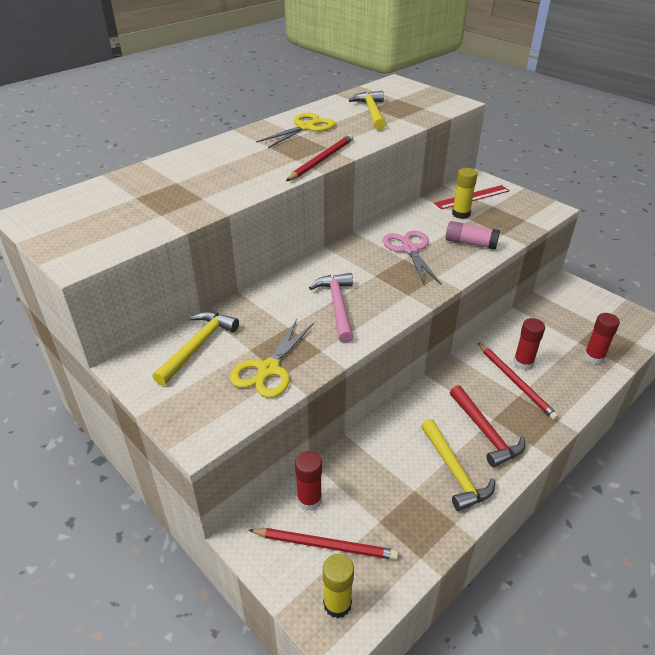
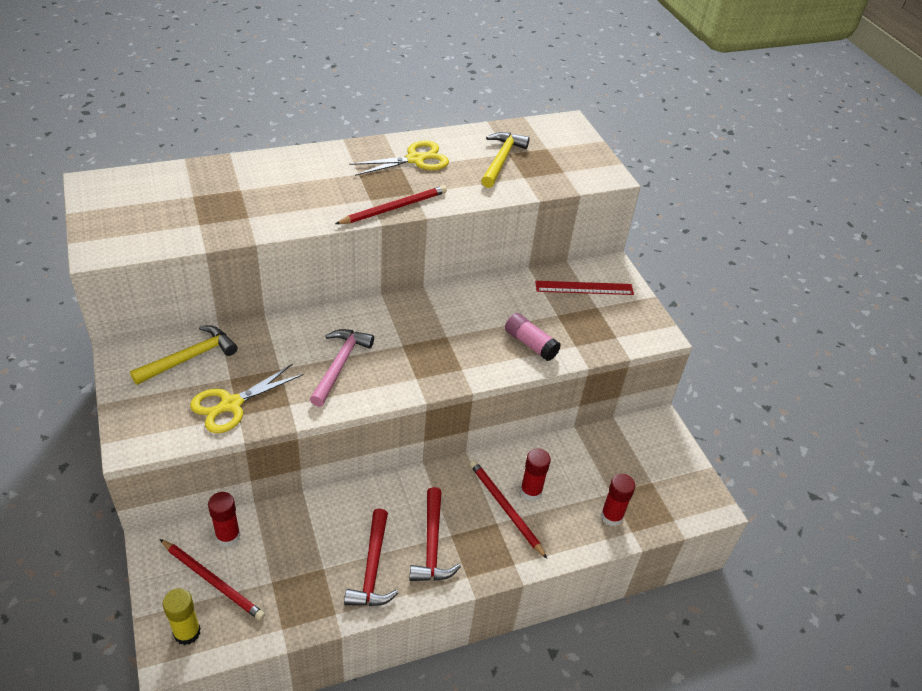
camera: 20 degrees right, 5 degrees up
pink scissors [383,230,441,286] -> none
yellow hammer [421,419,495,511] -> red hammer [344,509,398,606]
yellow glue stick [452,168,477,219] -> none
red pencil [478,343,559,420] -> red pencil turned 150 degrees clockwise [470,460,547,559]

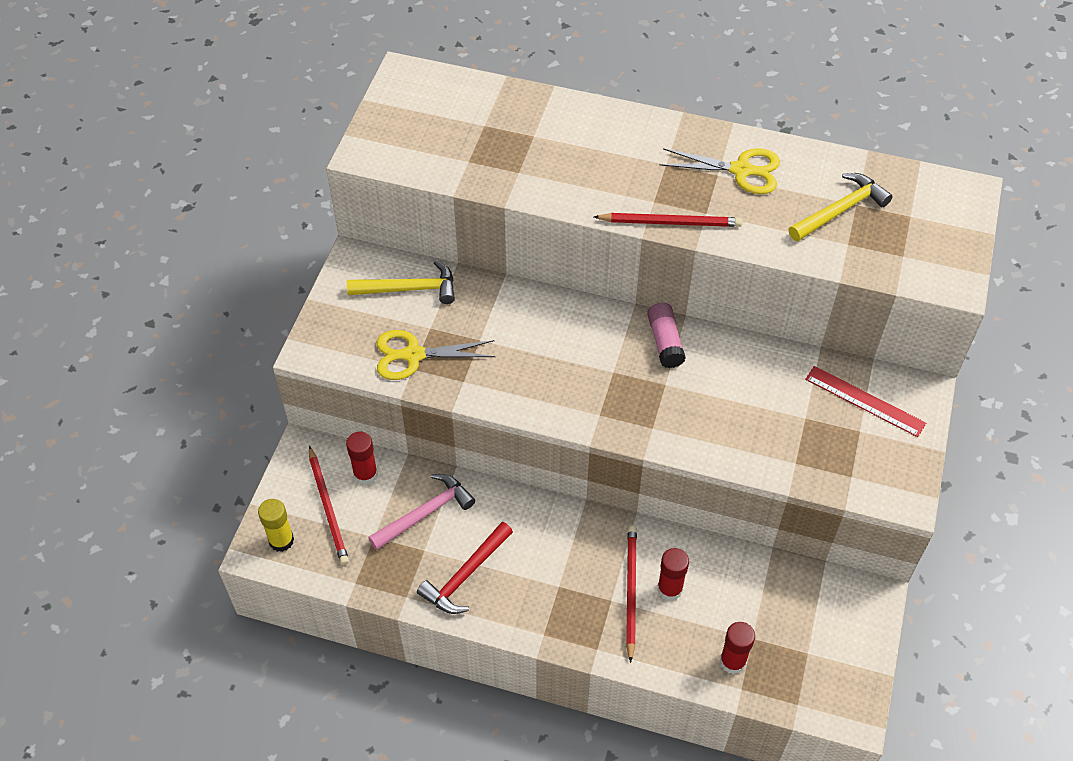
camera: 40 degrees right, 10 degrees up
pink hammer [310,329,374,407] -> pink hammer moved to [368,474,475,550]
red hammer [410,487,461,581] -> none
pink glue stick [505,313,561,361] -> pink glue stick moved to [647,303,686,368]

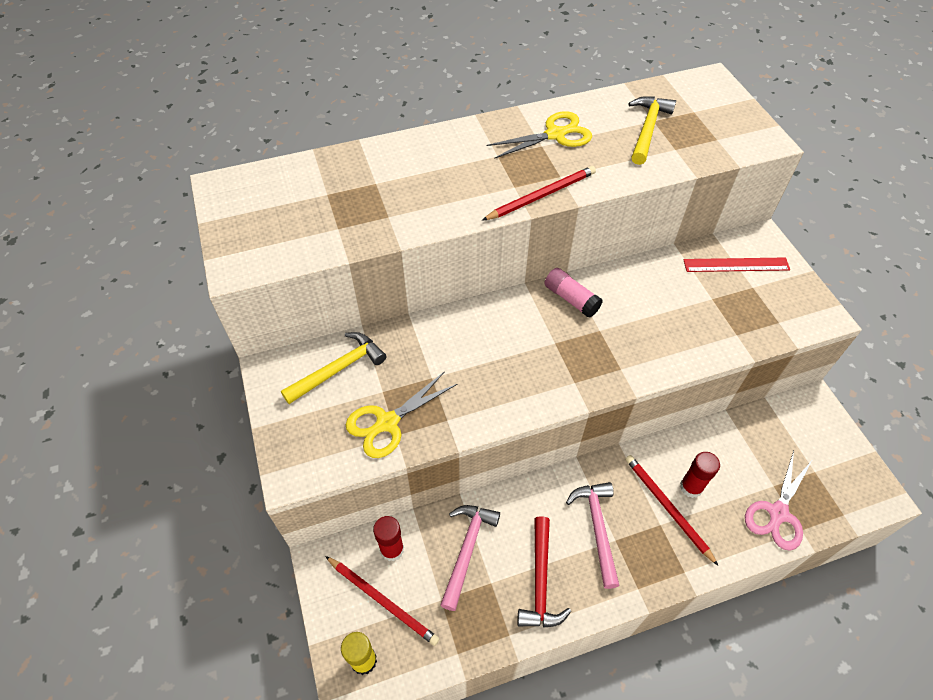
camera: 35 degrees left, 0 degrees up
red glue stick [720,622,755,674] -> pink scissors [745,451,813,551]
none -> pink hammer [566,482,620,589]

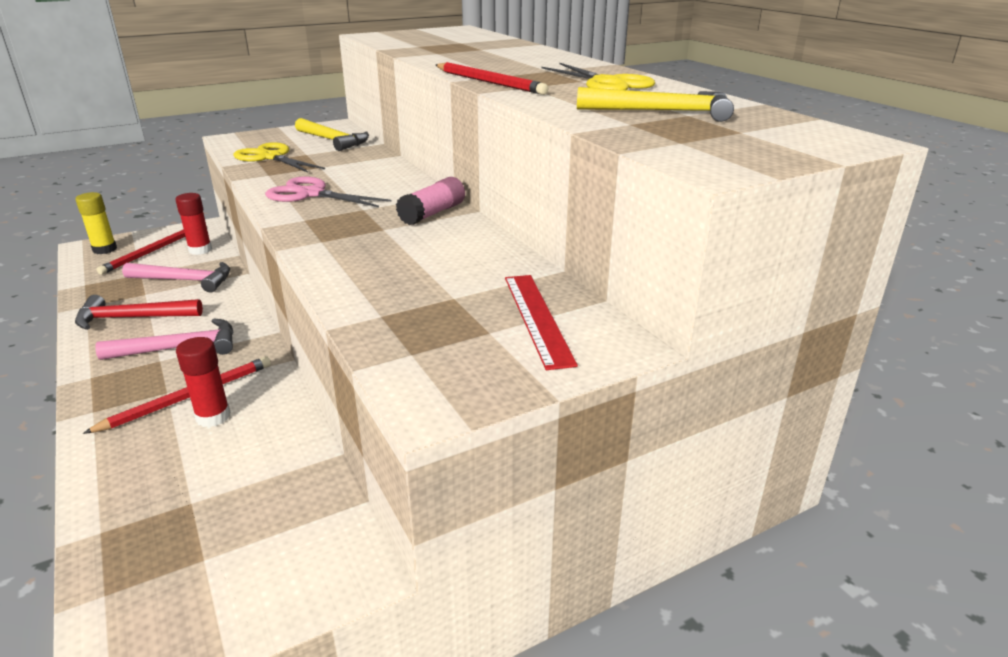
camera: 80 degrees right, 25 degrees down
pink scissors [745,451,813,551] -> pink scissors moved to [265,177,392,207]

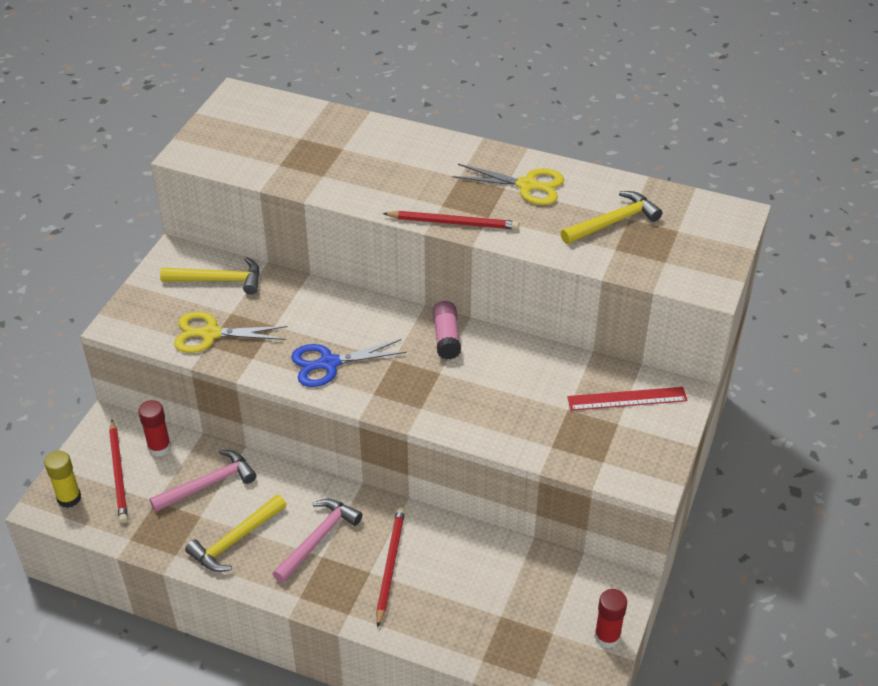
camera: 40 degrees left, 15 degrees up
red hammer [75,295,203,330] -> yellow hammer [185,494,286,572]
red glue stick [176,337,230,427] -> red glue stick moved to [594,589,627,648]
pink scissors [265,177,392,207] -> blue scissors [291,339,407,387]
red ruler [505,275,578,370] -> red ruler turned 45 degrees counterclockwise [567,387,688,411]

